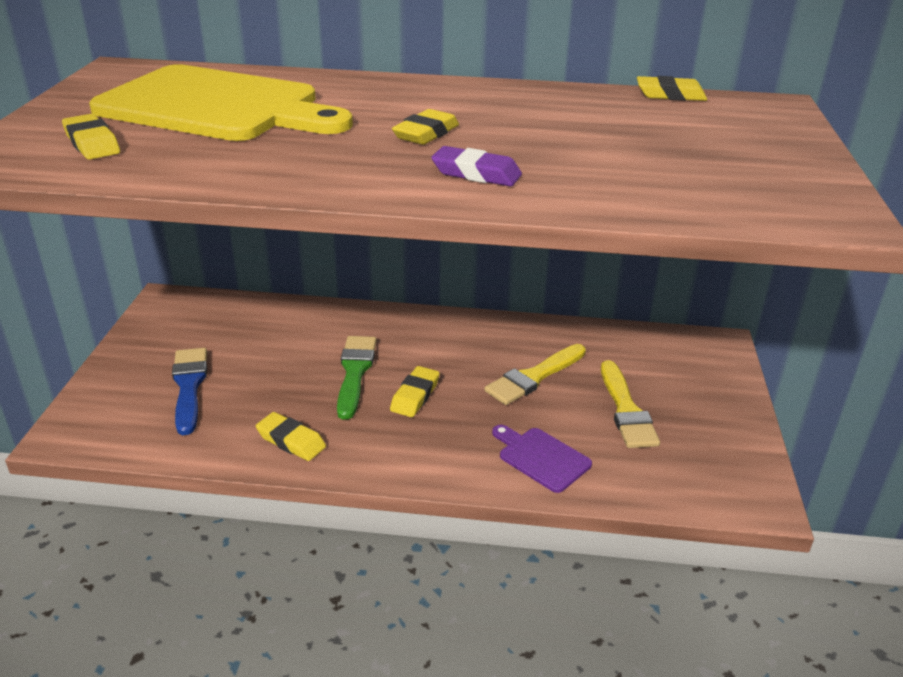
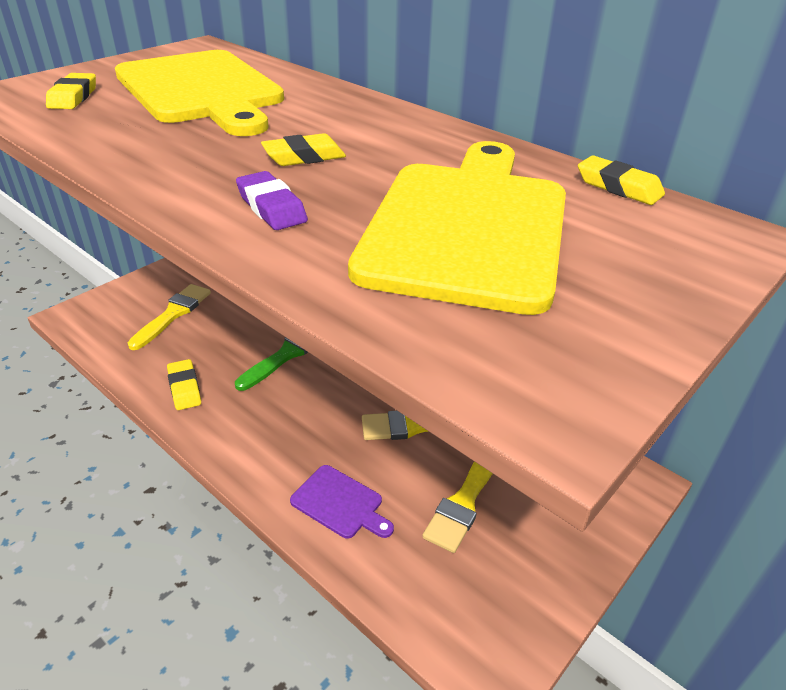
camera: 35 degrees right, 5 degrees up
blue brush [172,348,207,435] -> yellow brush [128,284,211,350]
yellow eraser [390,366,440,417] -> none
purple cutting board [492,425,592,493] -> purple cutting board turned 135 degrees clockwise [290,465,394,539]
none -> yellow cutting board [348,141,566,315]

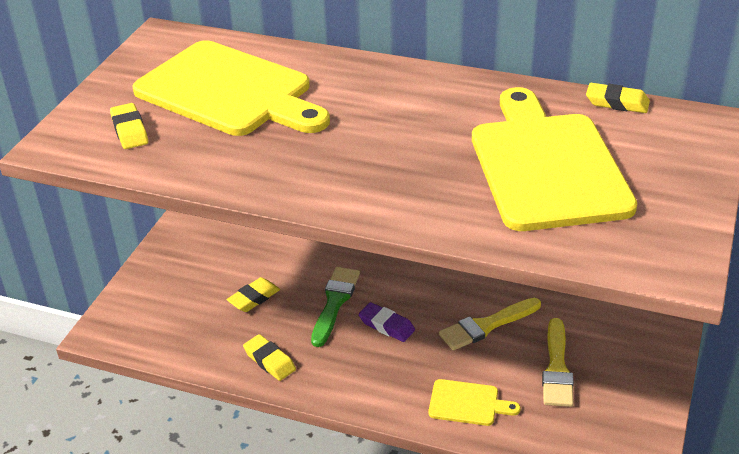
camera: 20 degrees left, 0 degrees up
yellow brush [128,284,211,350] -> none
purple eraser [236,171,308,230] -> purple eraser moved to [359,302,415,342]
yellow eraser [261,133,346,166] -> yellow eraser moved to [227,277,280,312]
purple cutting board [290,465,394,539] -> yellow cutting board [428,379,521,426]

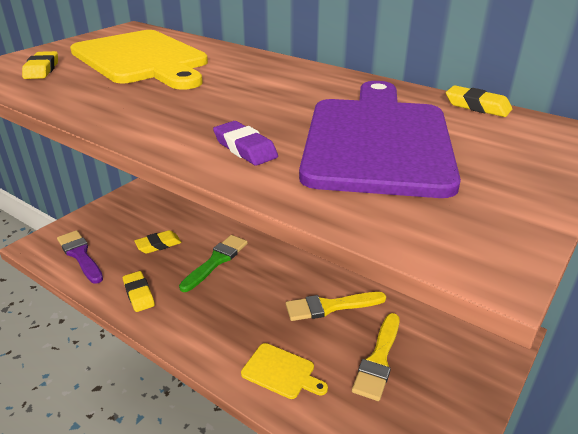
camera: 15 degrees right, 5 degrees down
purple eraser [359,302,415,342] -> purple eraser moved to [213,121,278,166]
yellow cutting board [472,87,637,231] -> purple cutting board [299,81,461,198]
none -> purple brush [57,230,103,284]

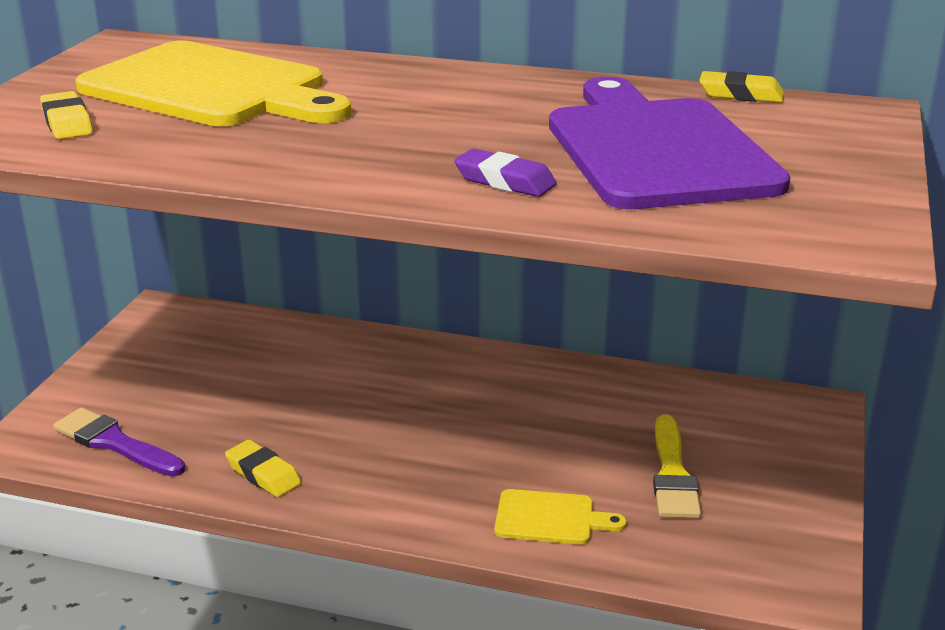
camera: 20 degrees left, 5 degrees down
yellow eraser [134,230,182,254] -> none
green brush [179,235,248,292] -> none
yellow brush [286,292,386,321] -> none

